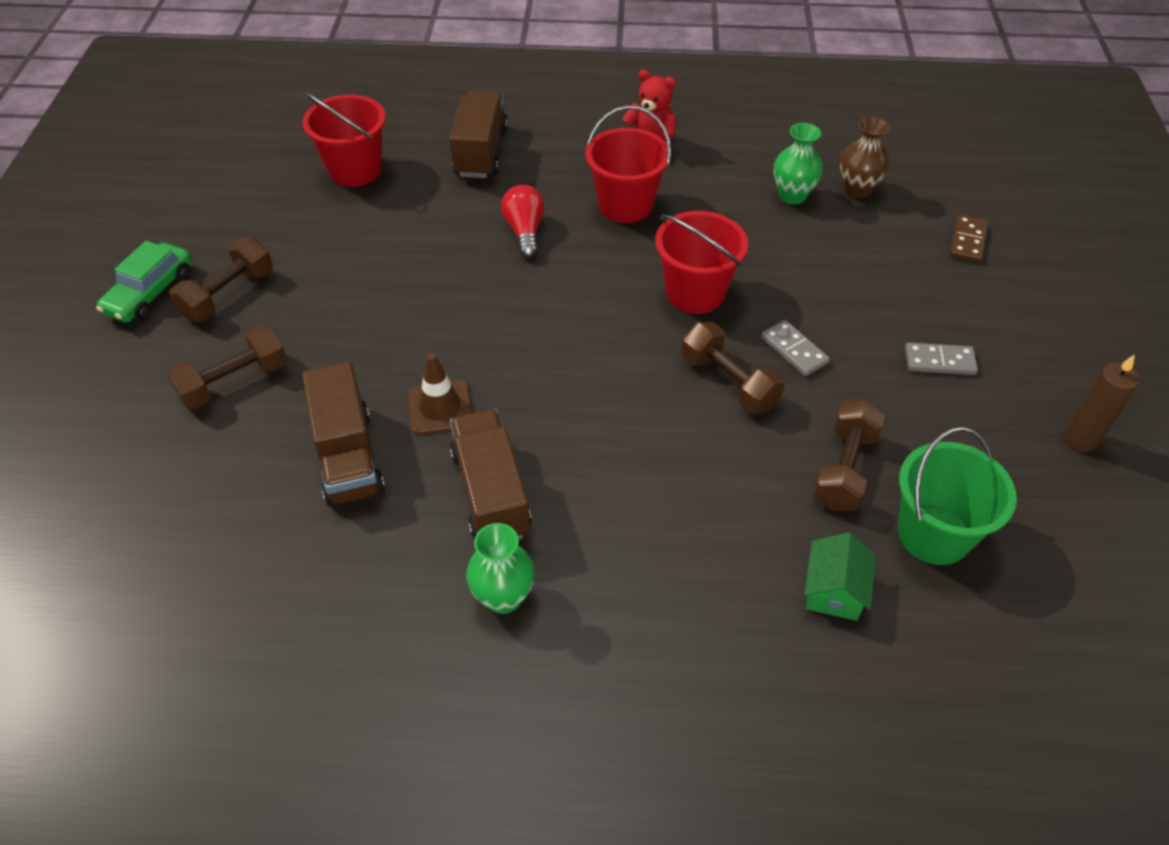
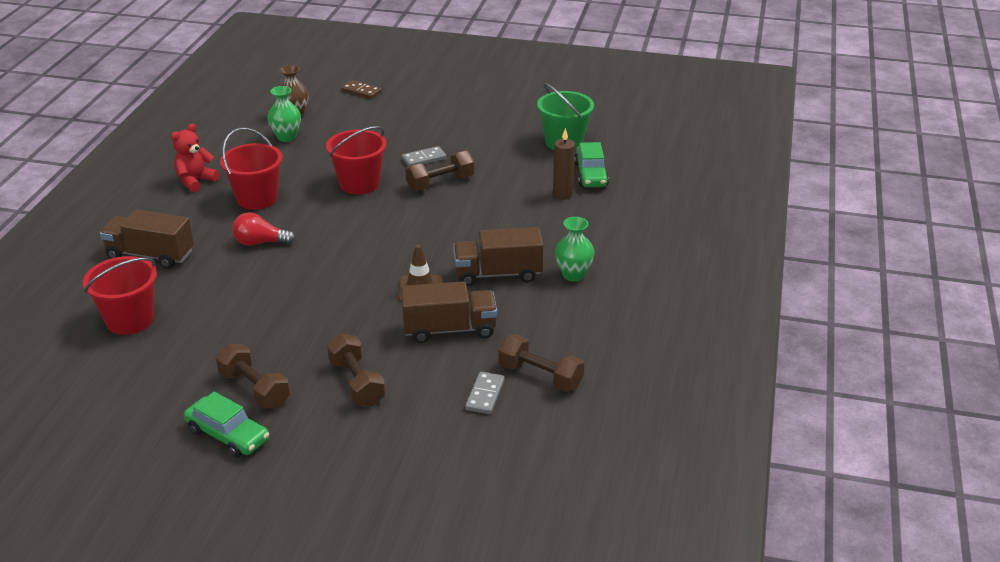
camera: 80 degrees left, 15 degrees down
green house [805,532,876,621] -> green car [574,142,609,187]
brown dumbbell [813,399,885,511] -> brown dumbbell moved to [498,334,584,392]
grey domino [905,343,978,375] -> grey domino moved to [465,372,505,414]
brown candle [1065,354,1140,452] -> brown candle moved to [553,128,575,200]

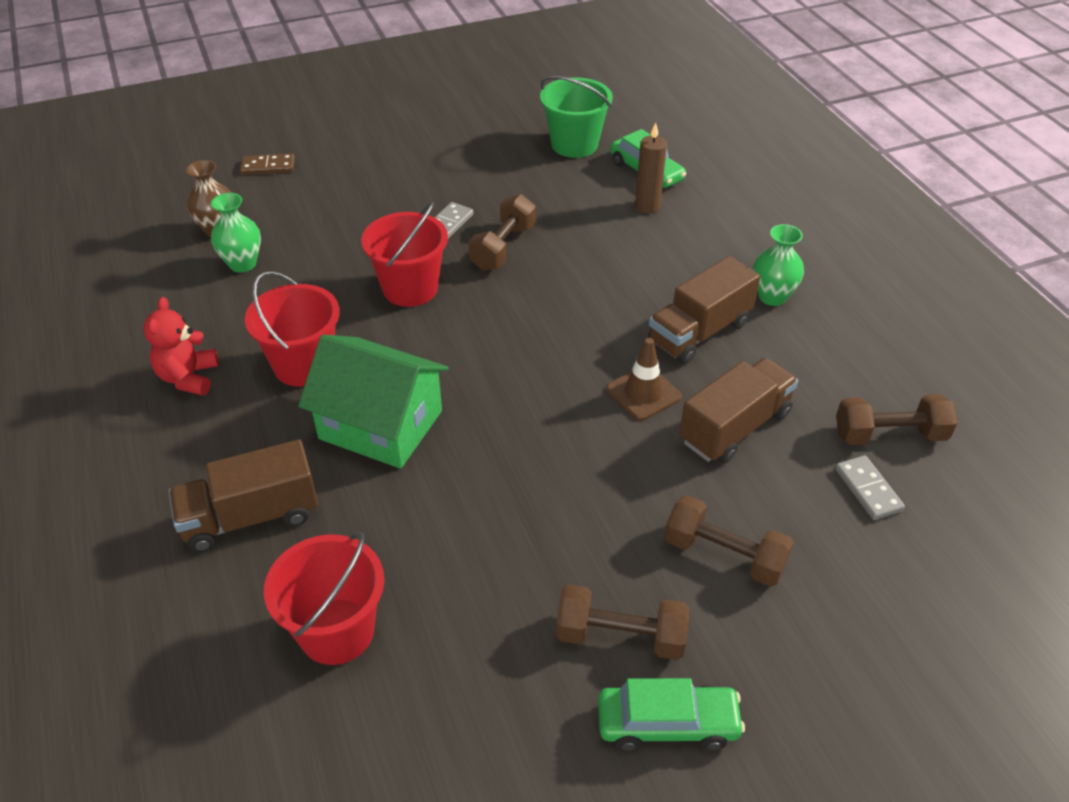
camera: 35 degrees left, 10 degrees up
red light bulb [232,212,295,245] -> green house [298,335,449,469]

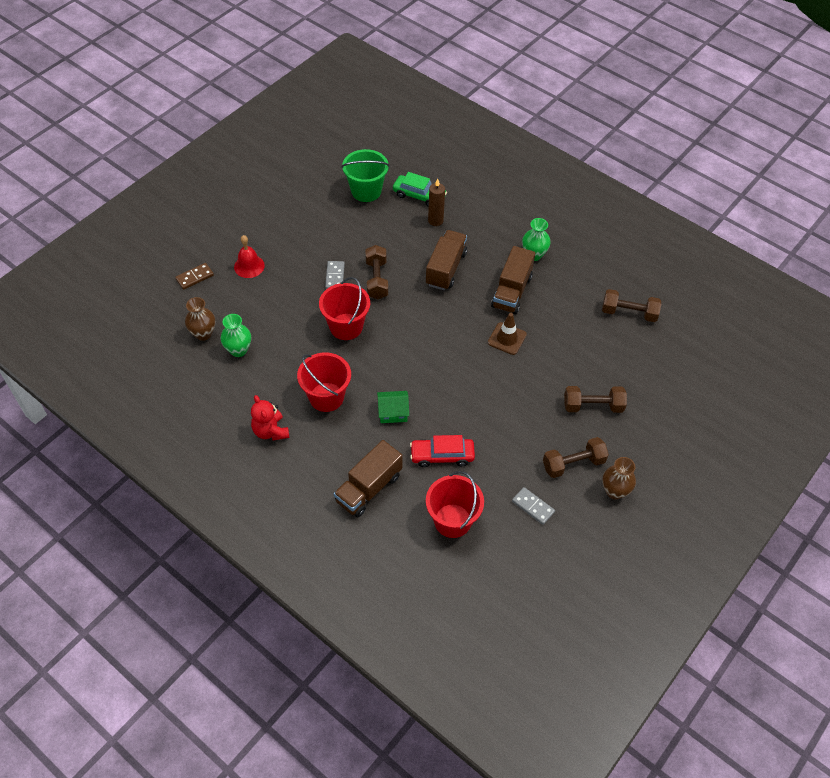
camera: 30 degrees left, 10 degrees up
green house [298,335,449,469] -> green house [377,391,409,423], size x0.50
green car [598,678,745,751] -> brown vase [602,457,636,500]
brown truck [679,358,798,464] -> brown truck moved to [426,230,467,290]
grey domino [835,455,905,520] -> grey domino moved to [512,487,555,525]
brown dumbbell [836,394,957,445] -> brown dumbbell turned 45 degrees clockwise [602,289,661,322]
none -> red bell [234,235,265,278]
none -> red car [410,435,475,467]

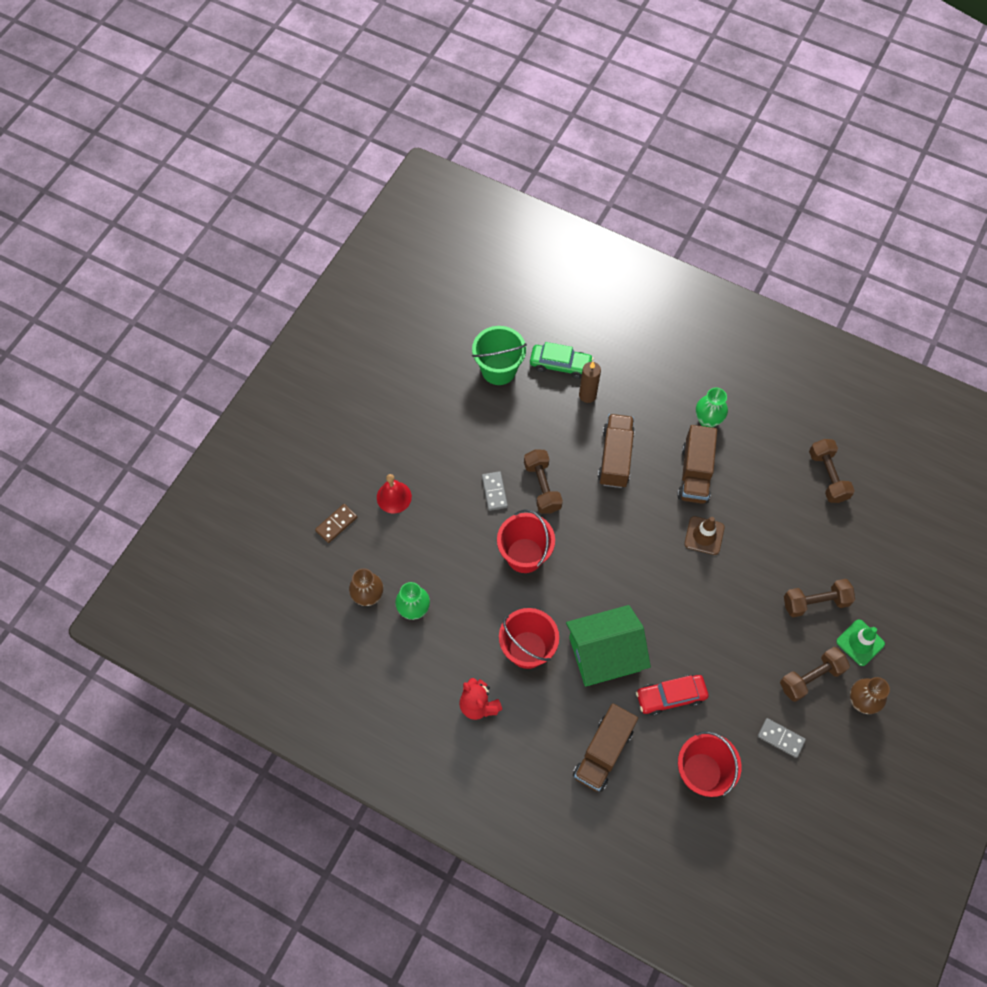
camera: 10 degrees left, 10 degrees up
green house [377,391,409,423] -> green house [566,605,651,686], size x1.98
brown dumbbell [602,289,661,322] -> brown dumbbell turned 75 degrees clockwise [809,439,855,503]
none -> green traffic cone [836,619,885,666]

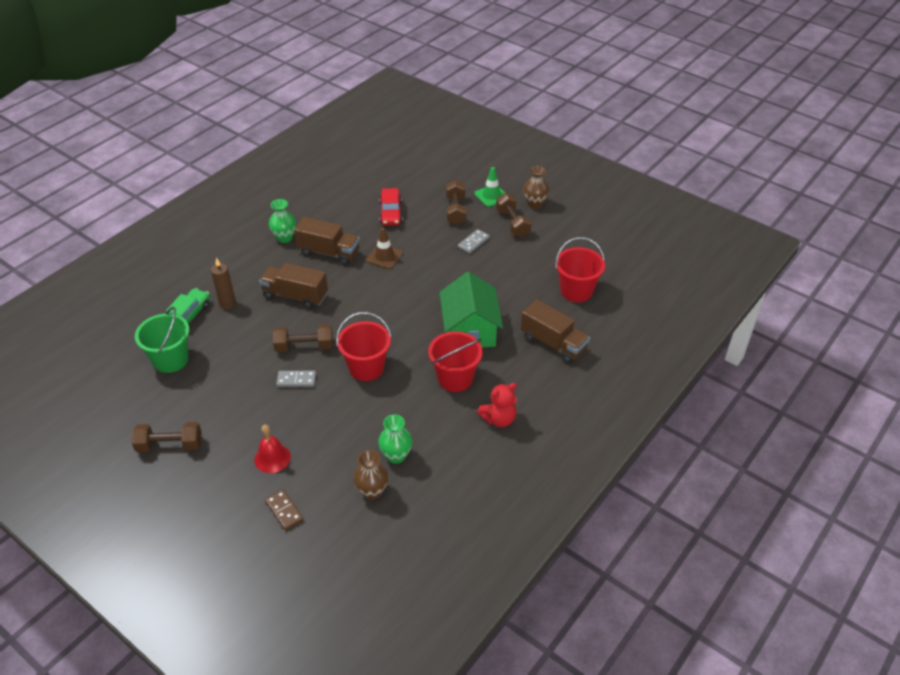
camera: 80 degrees left, 20 degrees down
red car [636,675,708,716] -> red car moved to [379,188,403,226]
grey domino [758,718,806,758] -> grey domino moved to [458,229,490,254]
brown dumbbell [809,439,855,503] -> brown dumbbell moved to [132,422,201,452]

